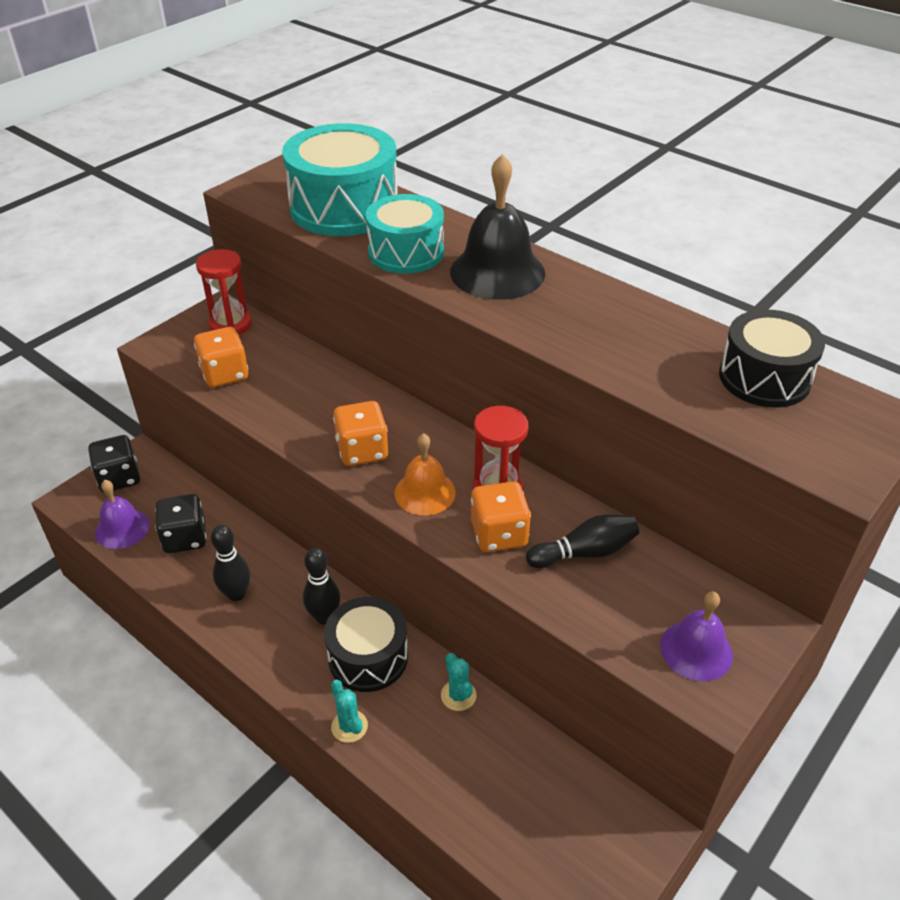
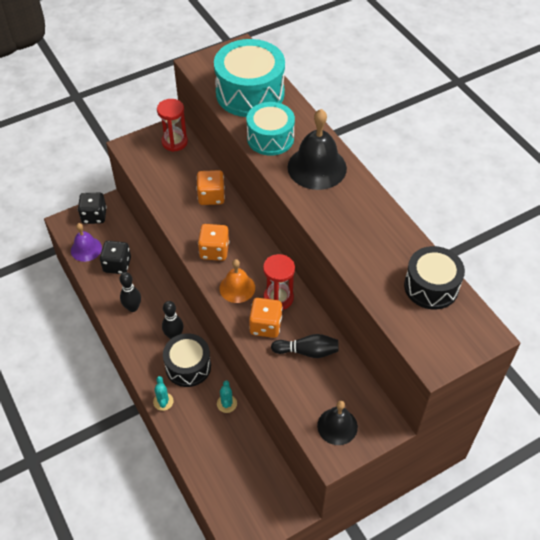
camera: 20 degrees right, 10 degrees up
orange dice [194,327,248,387] -> orange dice moved to [196,170,225,205]
purple bell [660,592,733,681] -> black bell [317,401,358,445]

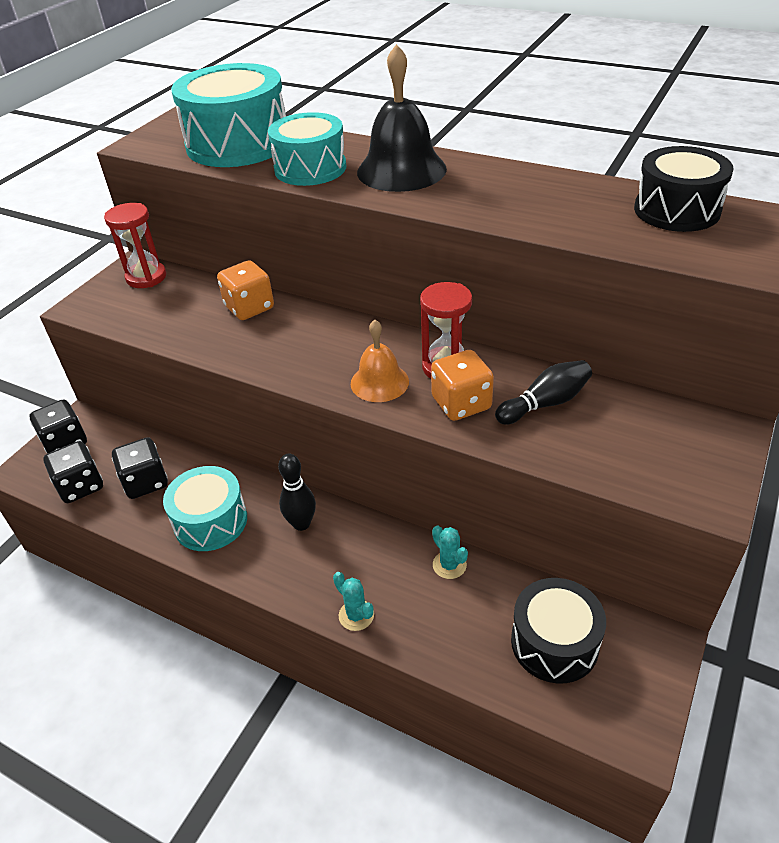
camera: 30 degrees left, 10 degrees down
purple bell [71,223,102,262] -> black dice [43,441,103,503]
black bowling pin [119,272,141,312] -> turquoise drum [163,466,247,551]
black drum [163,333,211,387] -> black drum moved to [511,578,606,683]
orange dice [198,224,229,261] -> none
black bell [317,401,358,445] -> none

